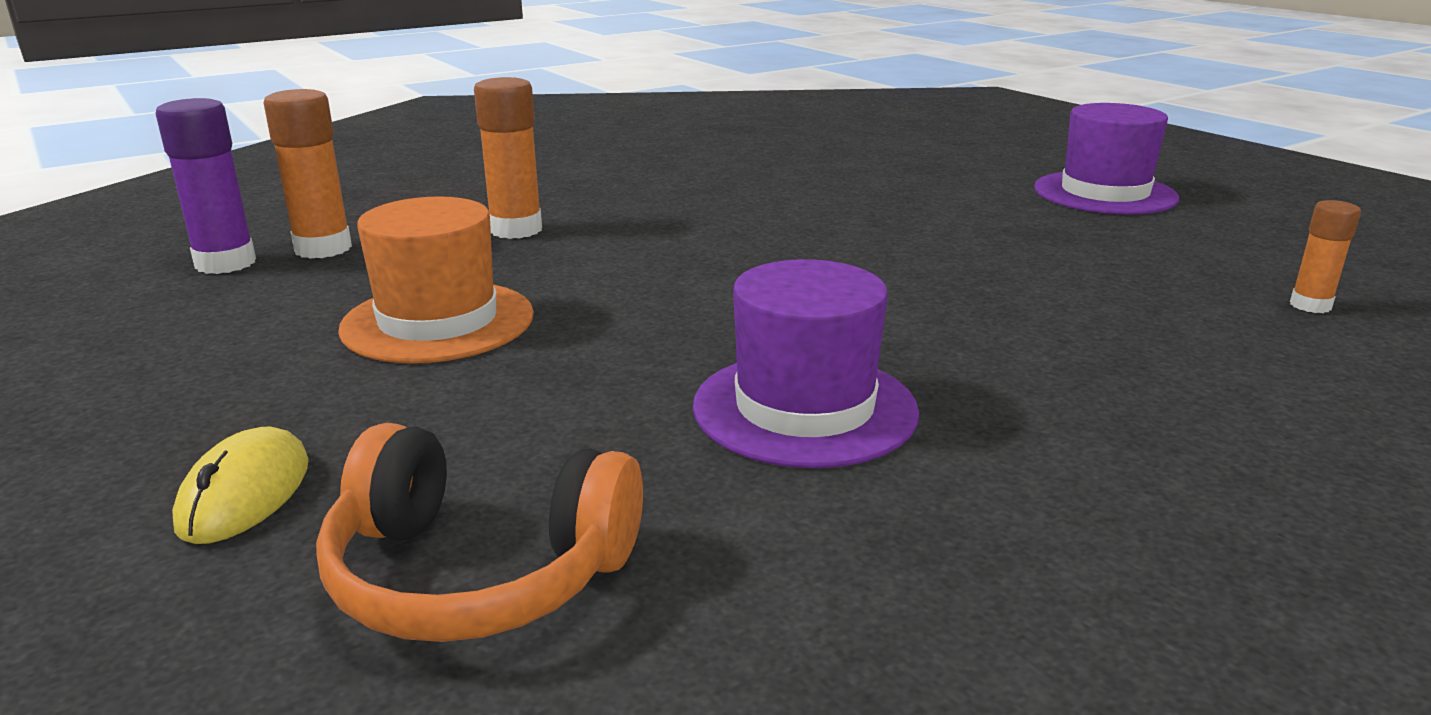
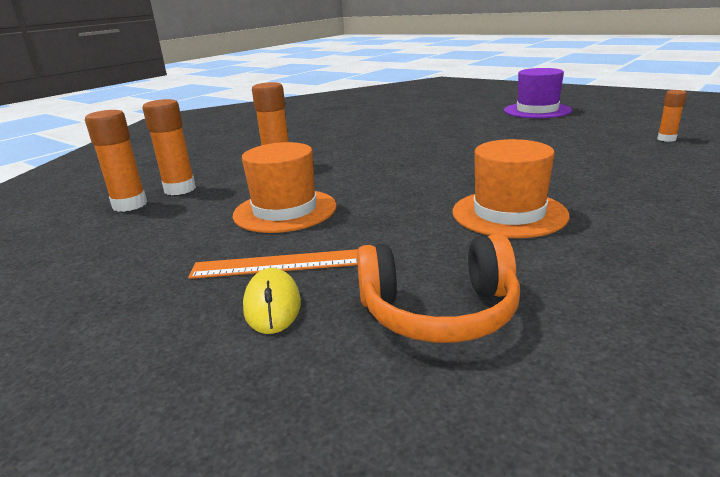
camera: 15 degrees left, 0 degrees up
purple glue stick [155,98,256,274] -> orange glue stick [85,110,147,212]
purple hat [693,259,919,468] -> orange hat [453,139,569,238]
none -> orange ruler [188,249,358,279]

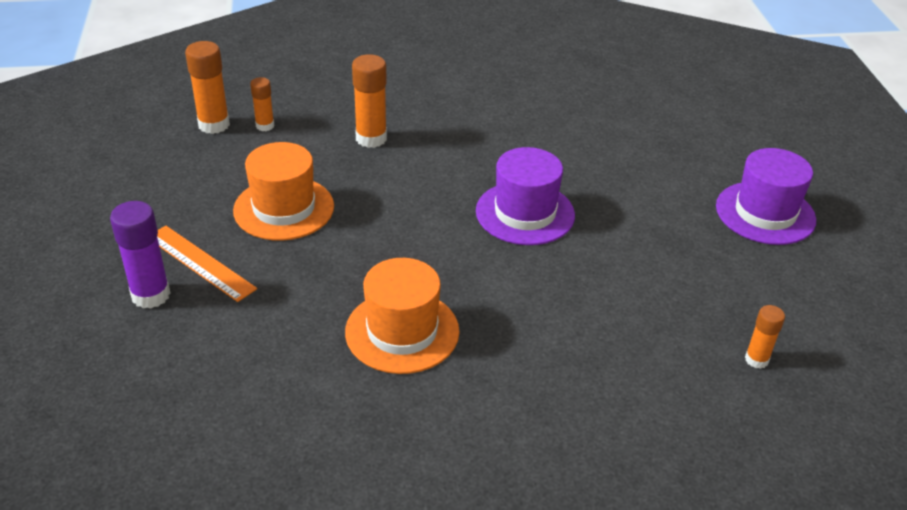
camera: 40 degrees right, 15 degrees up
orange glue stick [142,99,196,195] -> orange glue stick [250,77,274,131], size x0.59
yellow mouse [243,268,301,334] -> purple glue stick [110,201,170,309]
orange headphones [357,234,520,343] -> none
none -> purple hat [476,147,575,245]

